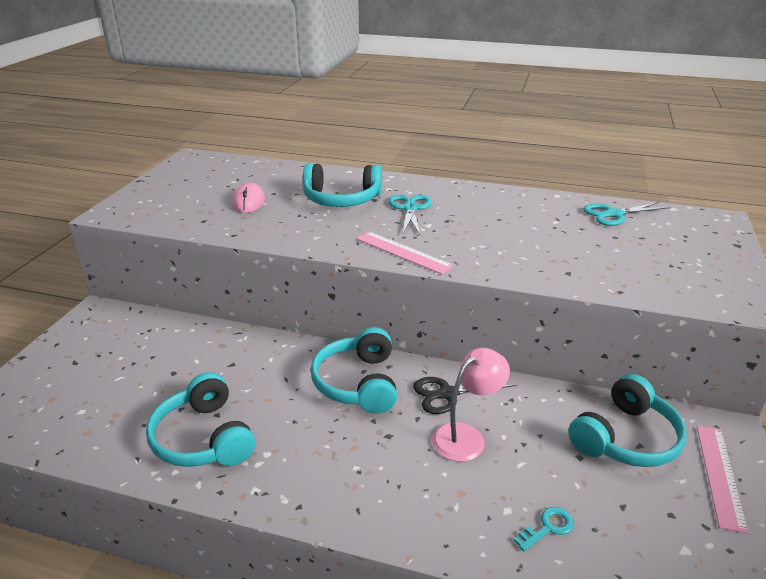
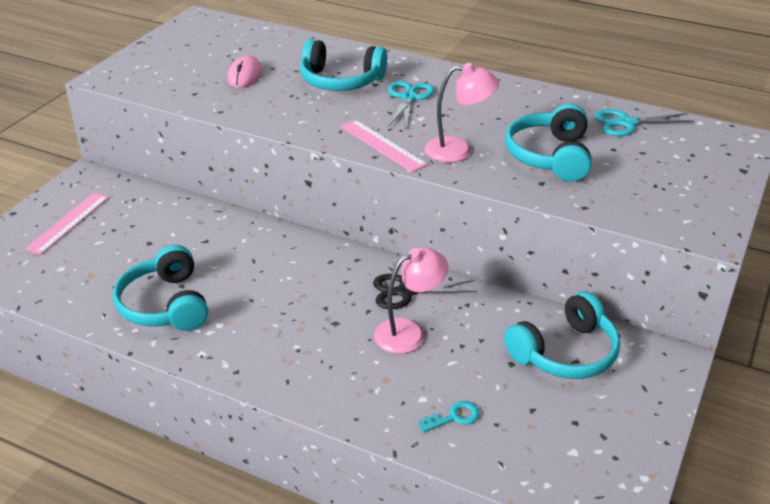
camera: 10 degrees right, 5 degrees up
turquoise headphones [311,327,397,414] -> turquoise headphones moved to [505,104,591,182]
pink ruler [697,425,748,533] -> pink ruler moved to [25,193,109,255]
none -> pink lamp [424,63,499,163]

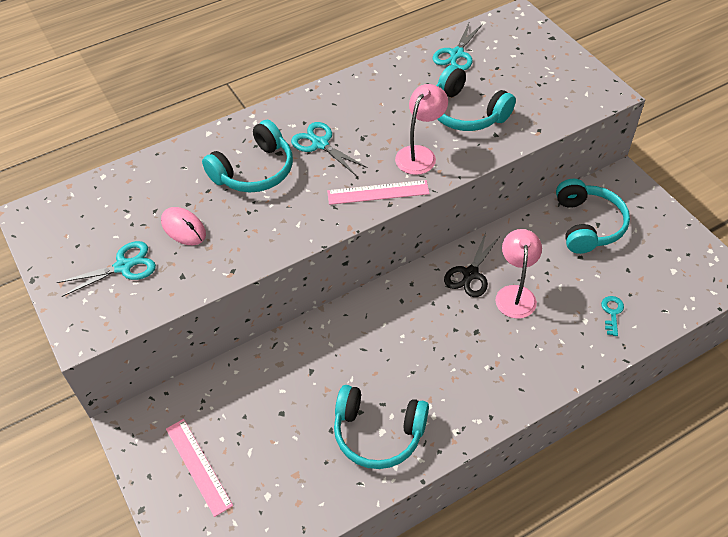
camera: 55 degrees left, 15 degrees up
none -> turquoise scissors [57,241,156,297]

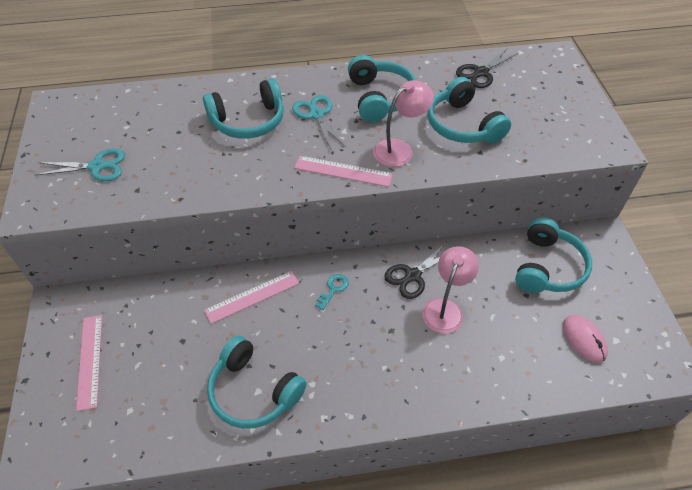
camera: 20 degrees right, 0 degrees up
pink mouse [161,207,206,245] -> pink mouse moved to [563,315,608,363]
turquoise scissors [433,23,483,70] -> black scissors [456,48,519,88]
turquoise key [601,296,624,336] -> turquoise key moved to [315,274,349,310]
none -> pink ruler [204,271,299,324]
none -> turquoise headphones [348,55,416,122]

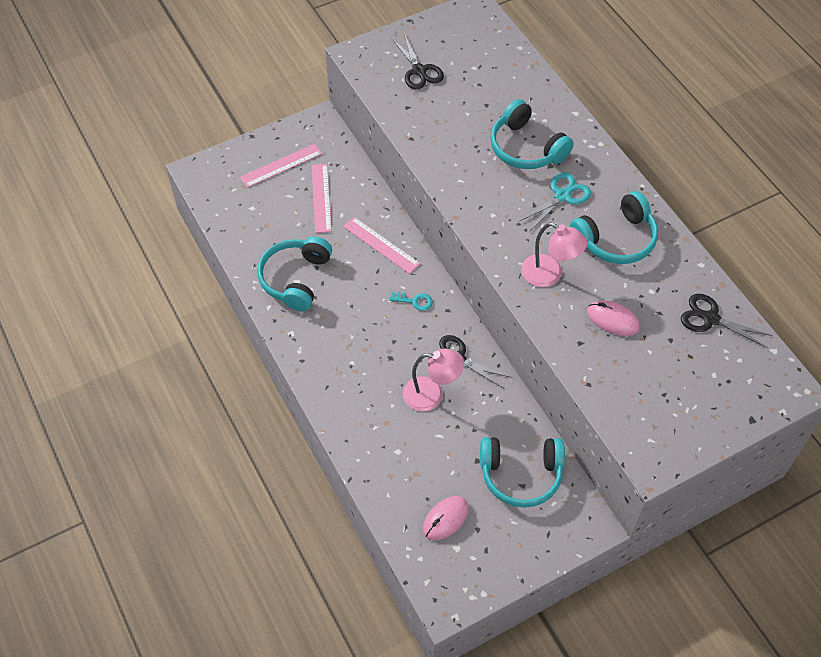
camera: 70 degrees right, 5 degrees up
turquoise scissors [35,149,125,181] -> black scissors [391,33,444,90]
pink ruler [294,156,393,187] -> pink ruler moved to [312,164,332,233]
turquoise headphones [427,77,511,144] -> pink mouse [587,300,640,336]

